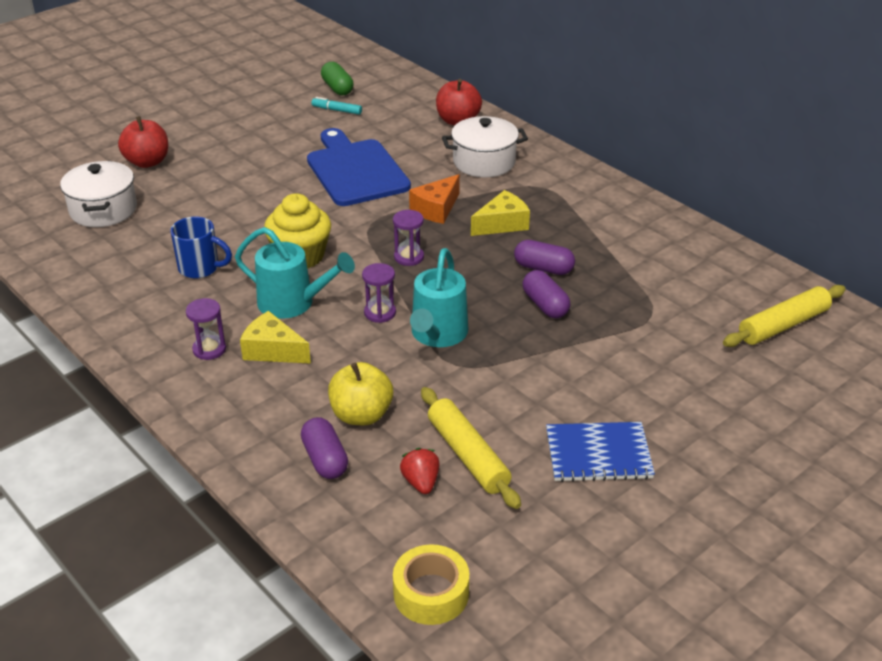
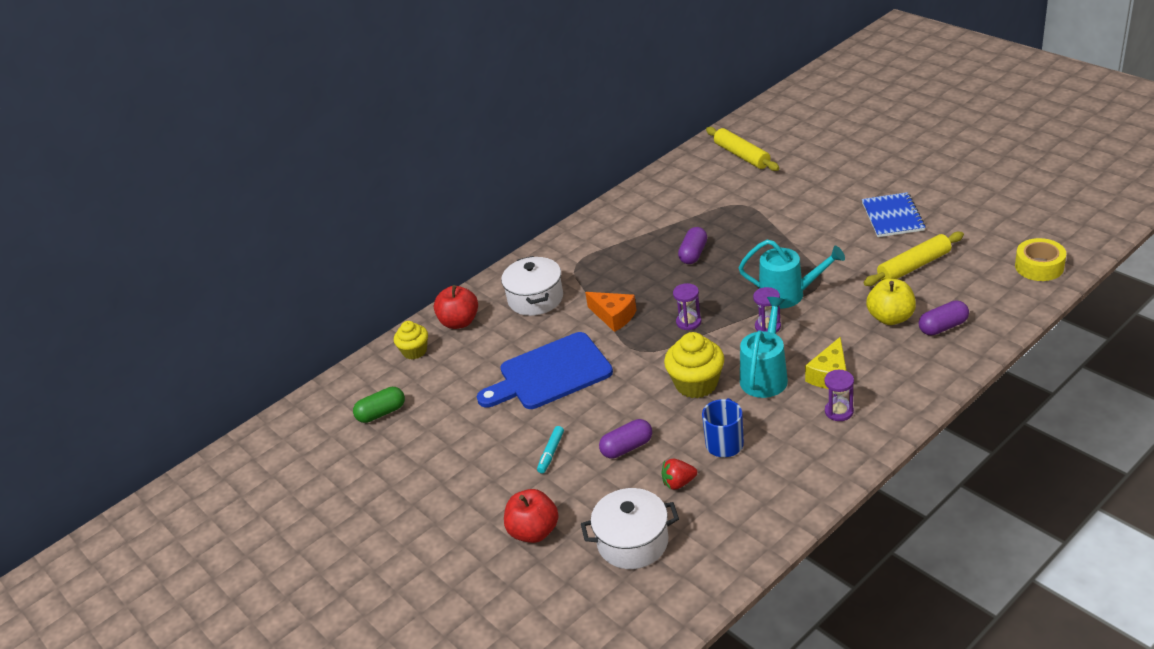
camera: 85 degrees left, 0 degrees up
turquoise marker [311,97,362,115] -> turquoise marker moved to [537,426,564,473]
red strawberry [400,448,440,494] -> red strawberry moved to [661,459,697,490]
yellow cheese [471,190,530,236] -> none
purple capsule [523,270,570,319] -> purple capsule moved to [599,419,652,459]
none -> yellow cupcake [394,321,428,360]

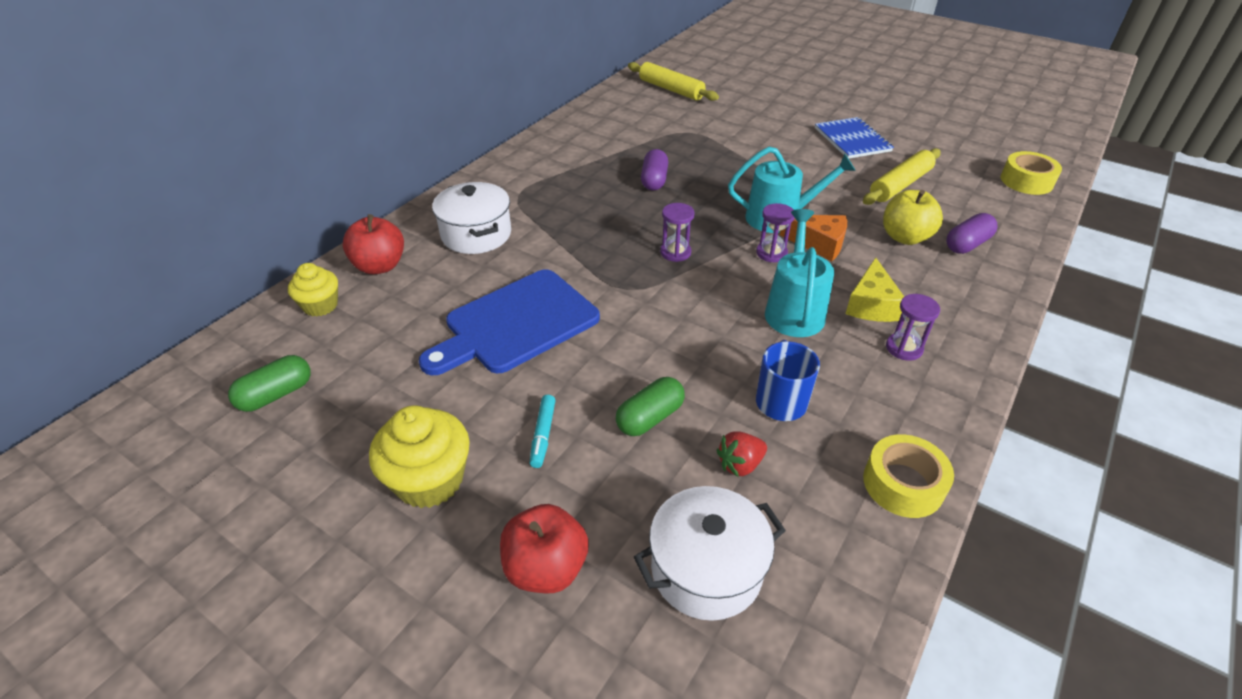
camera: 20 degrees left, 5 degrees up
orange cheese [585,292,636,332] -> orange cheese moved to [780,215,847,261]
purple capsule [599,419,652,459] -> green capsule [616,377,685,436]
yellow cupcake [664,332,724,398] -> yellow cupcake moved to [369,405,470,508]
none -> yellow tape [863,434,954,518]

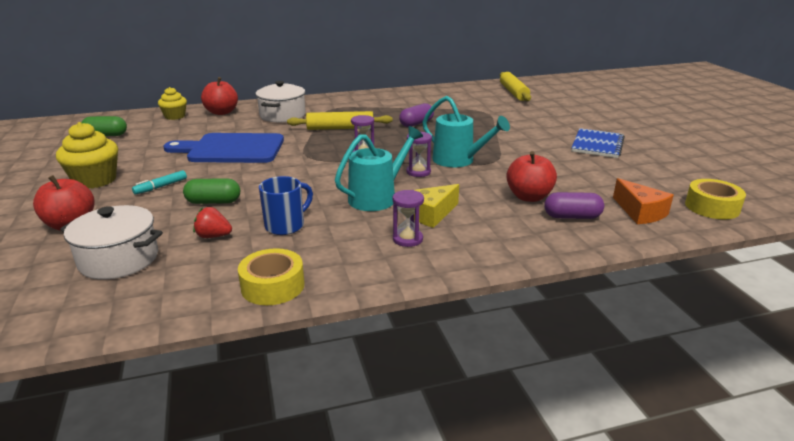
camera: 40 degrees right, 15 degrees down
orange cheese [780,215,847,261] -> orange cheese moved to [613,178,674,224]
yellow rolling pin [863,148,941,205] -> yellow rolling pin moved to [287,111,392,130]
yellow apple [883,190,943,245] -> red apple [507,151,557,202]

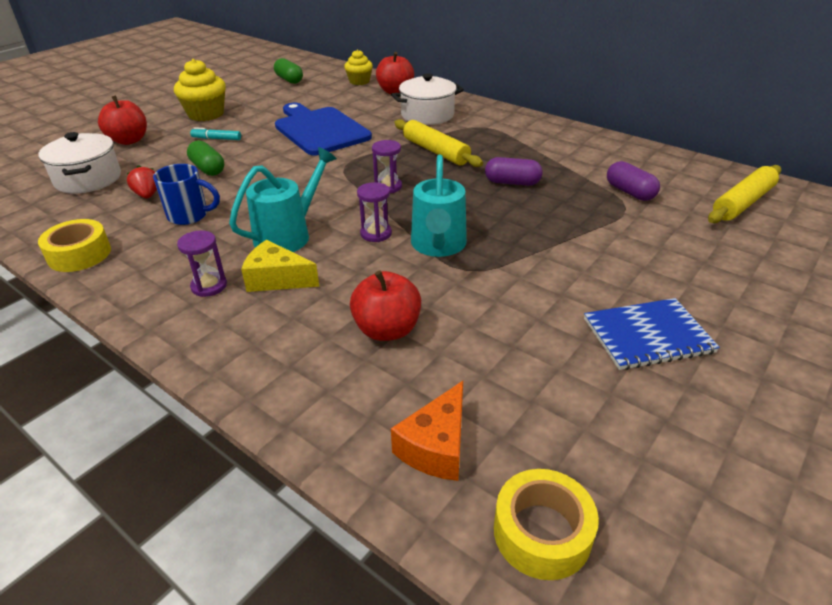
camera: 55 degrees right, 10 degrees up
turquoise watering can [335,126,423,211] -> turquoise watering can turned 60 degrees counterclockwise [229,147,337,252]
purple capsule [544,192,604,219] -> purple capsule moved to [607,161,660,201]

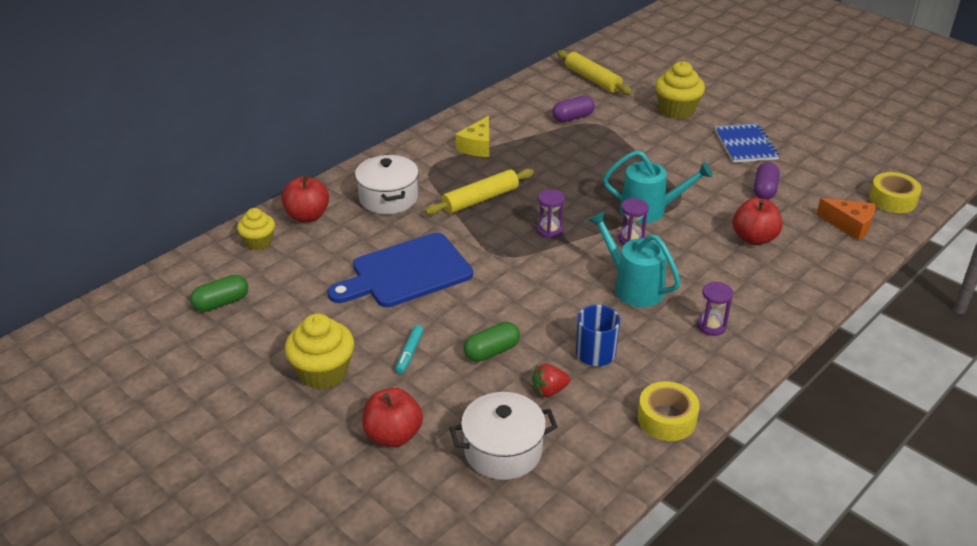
camera: 85 degrees left, 0 degrees up
yellow cheese [241,240,319,292] -> yellow cheese moved to [455,116,489,157]
purple capsule [485,157,543,186] -> purple capsule moved to [754,162,780,200]
none -> yellow cupcake [655,61,705,119]

